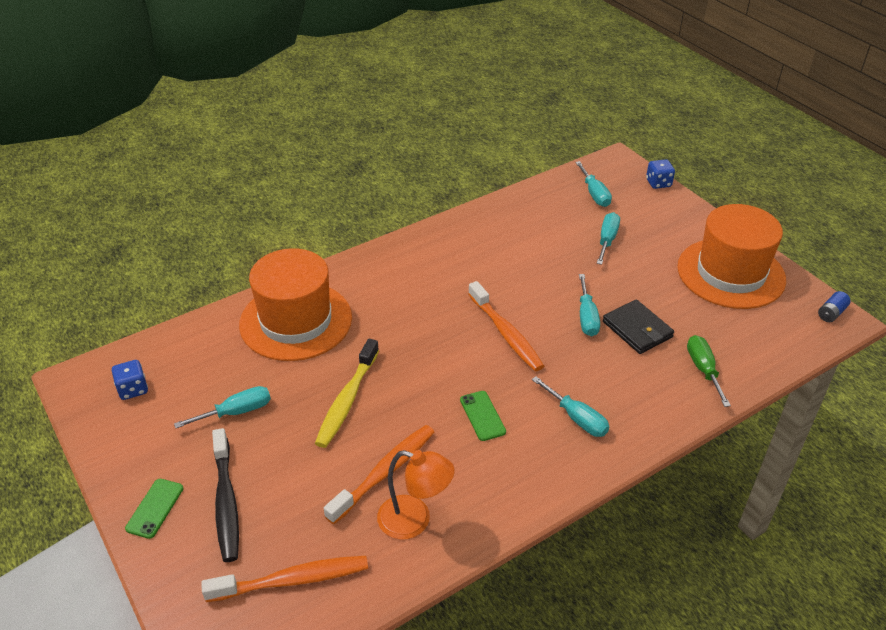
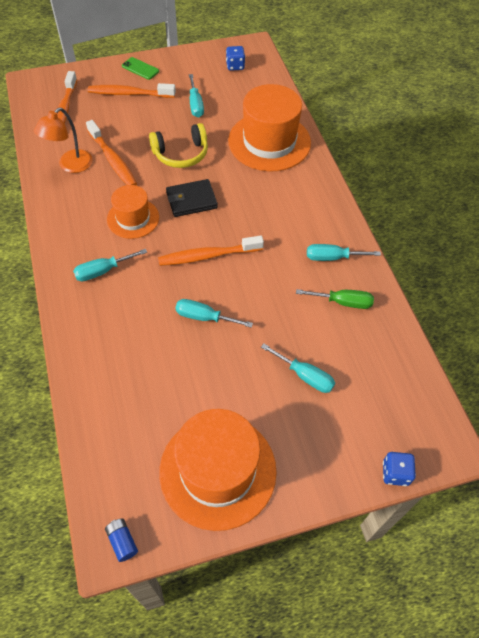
camera: 105 degrees right, 15 degrees up
black toothbrush [212,428,239,562] -> orange toothbrush [88,83,176,98]
yellow toothbrush [315,339,379,448] -> yellow headphones [149,123,208,168]
green phone [460,391,506,441] -> orange hat [107,185,159,239]
turquoise screwdriver [575,161,612,207] -> turquoise screwdriver moved to [307,244,381,261]
black wallet [603,299,674,354] -> black wallet moved to [166,179,218,217]
green screwdriver [687,335,731,407] -> green screwdriver moved to [296,289,374,309]

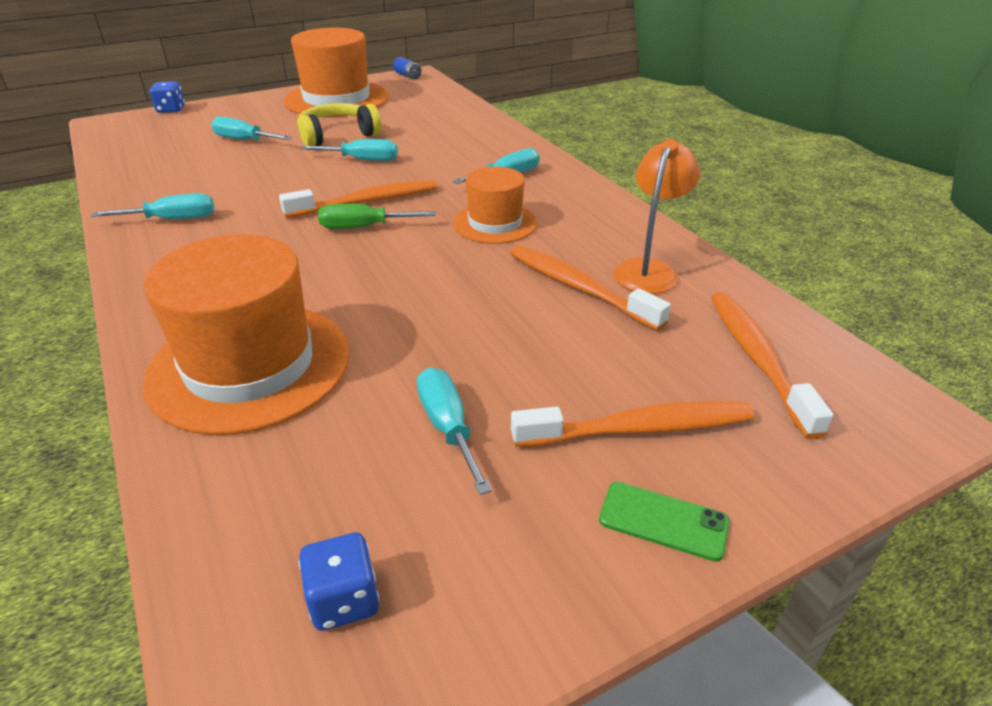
camera: 170 degrees right, 20 degrees down
yellow headphones [149,123,208,168] -> yellow headphones moved to [297,103,381,146]
black wallet [166,179,218,217] -> none
green screwdriver [296,289,374,309] -> green screwdriver moved to [318,204,436,229]

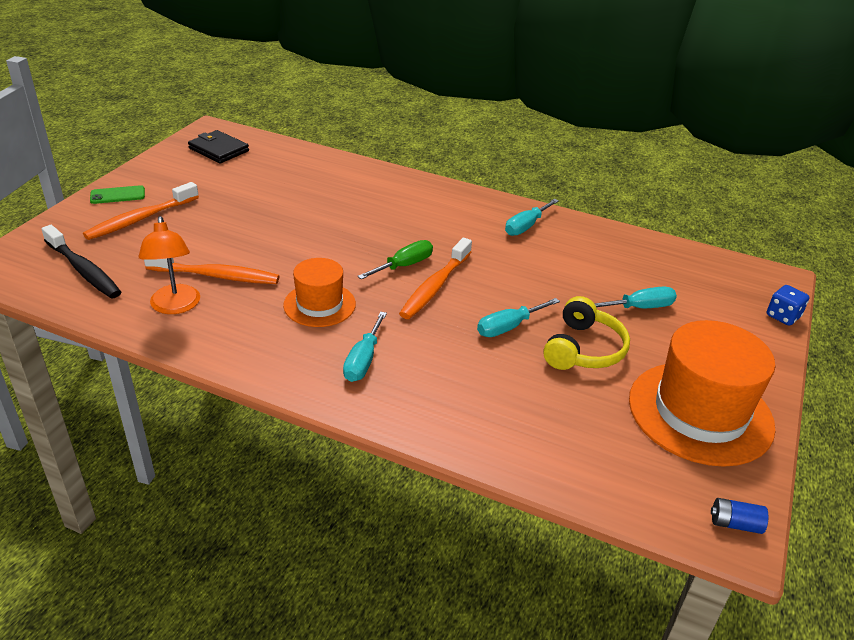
camera: 140 degrees right, 0 degrees up
orange hat [142,234,350,435] -> none
blue dice [299,532,379,631] -> black wallet [188,130,249,163]
turquoise screwdriver [417,368,492,495] -> none
orange toothbrush [711,292,834,440] -> black toothbrush [41,225,121,298]

